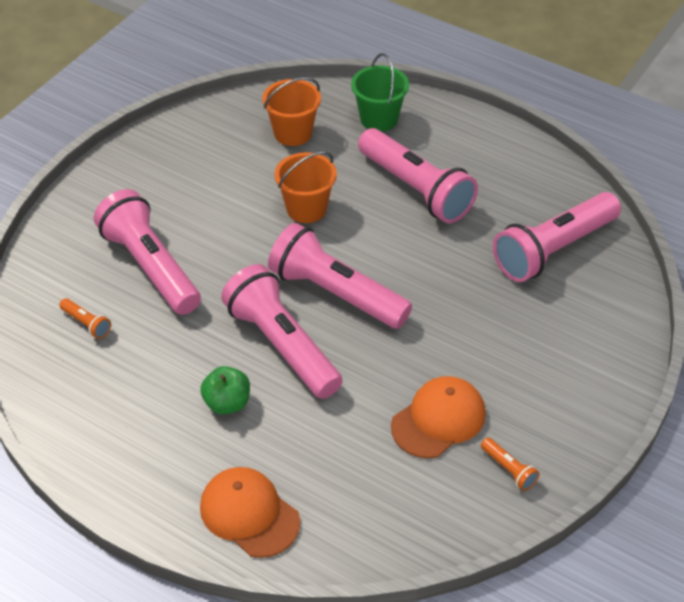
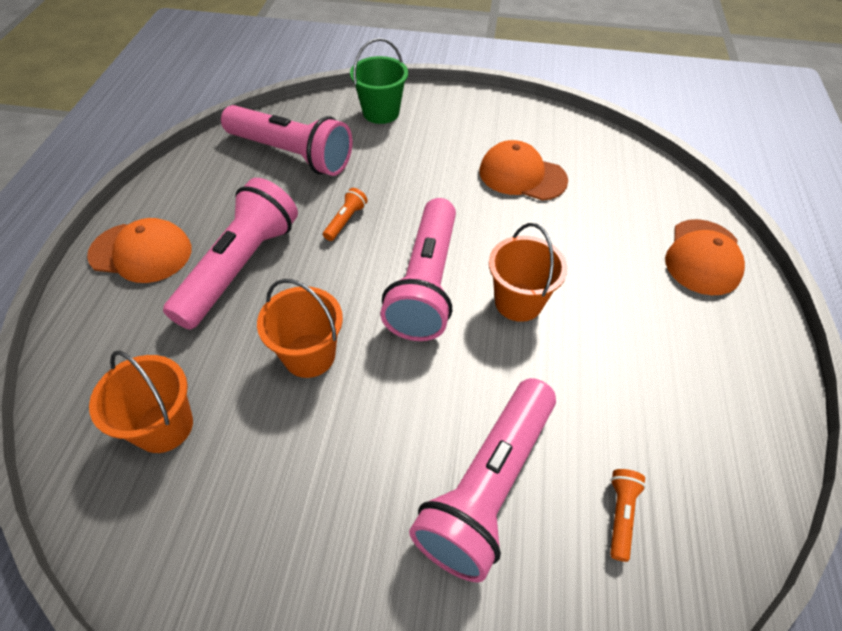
camera: 115 degrees left, 5 degrees up
green apple [200,366,250,415] -> none
pink flashlight [221,264,343,399] -> orange bucket [489,223,568,322]
green bucket [351,53,409,132] -> green bucket moved to [350,38,408,124]
orange flashlight [481,438,540,491] -> orange flashlight moved to [323,188,368,241]
none -> orange cap [87,218,191,283]

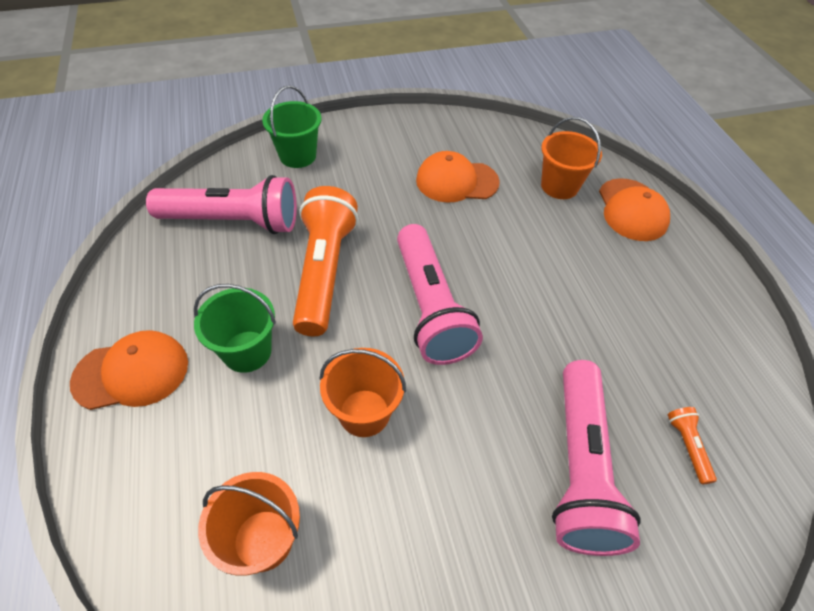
camera: 25 degrees left, 0 degrees up
pink flashlight [163,178,298,330] -> green bucket [194,284,276,373]
orange flashlight [323,188,368,241] -> orange flashlight [293,186,358,336], size x2.50
orange bucket [489,223,568,322] -> orange bucket moved to [541,117,602,199]

